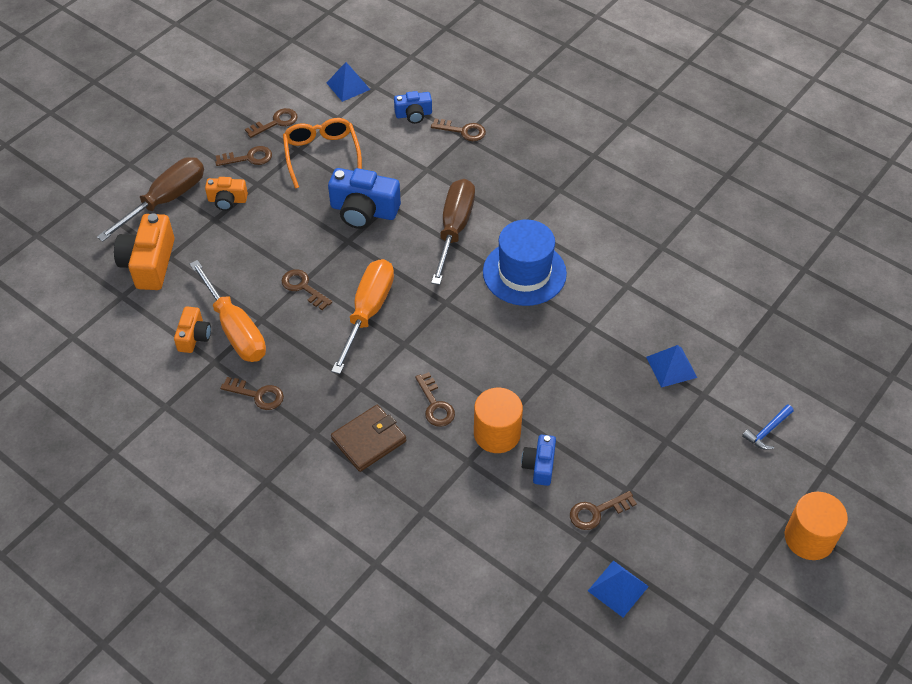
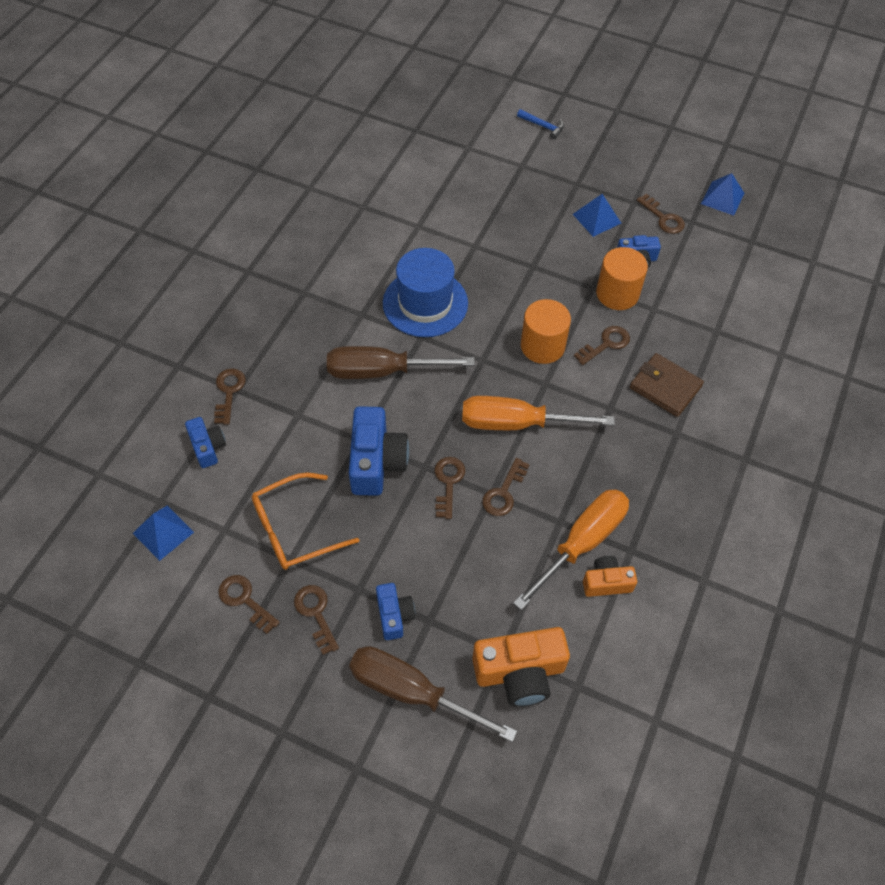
camera: 105 degrees left, 5 degrees up
orange camera [205,177,248,211] -> blue camera [376,583,415,640]
brown key [220,377,284,410] -> brown key moved to [435,457,465,519]
blue pyramid [646,345,697,388] -> blue pyramid moved to [573,194,621,237]
orange cylinder [785,492,848,560] -> orange cylinder moved to [521,299,571,364]

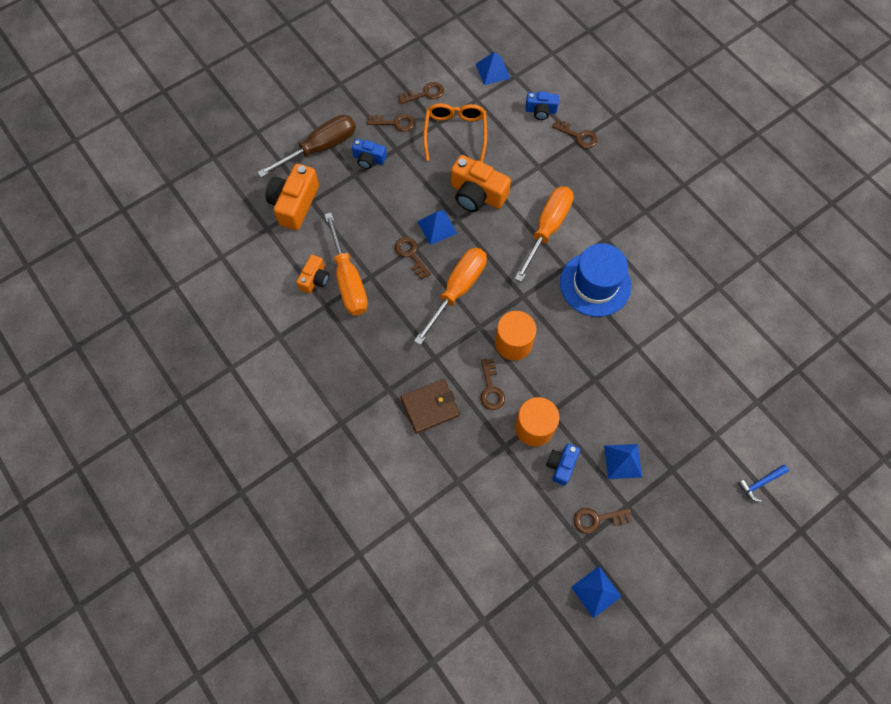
camera: 120 degrees right, 10 degrees up
brown screwdriver [327,346,475,379] -> orange screwdriver [515,186,574,282]
blue camera [349,406,409,496] -> orange camera [451,155,511,212]
brown key [435,457,465,519] -> blue pyramid [417,210,458,245]

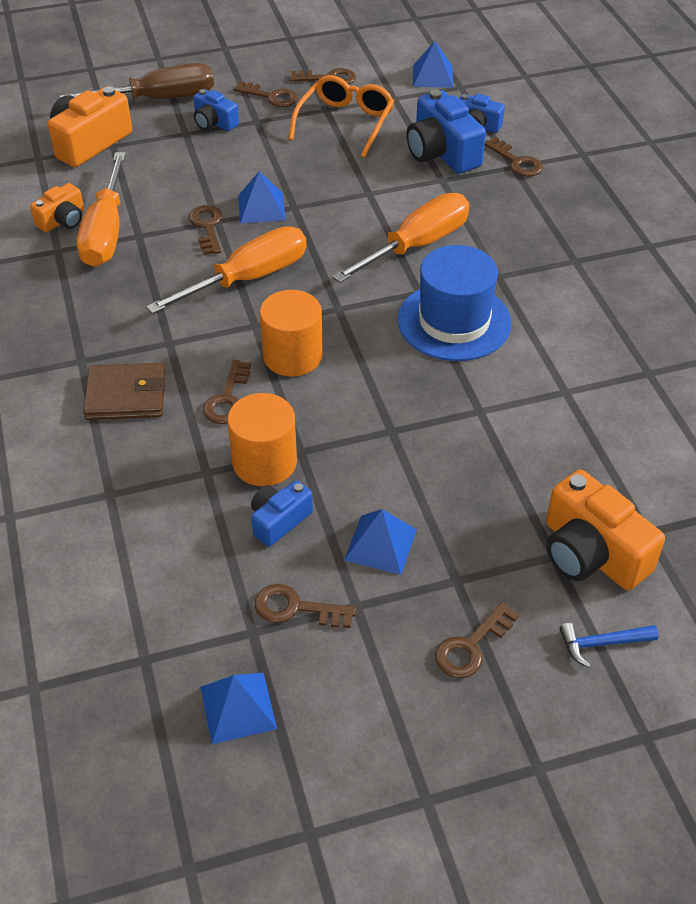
camera: 20 degrees right, 20 degrees down
orange camera [451,155,511,212] -> orange camera moved to [546,469,665,590]
none -> blue camera [406,89,486,173]
none -> brown key [435,602,519,678]

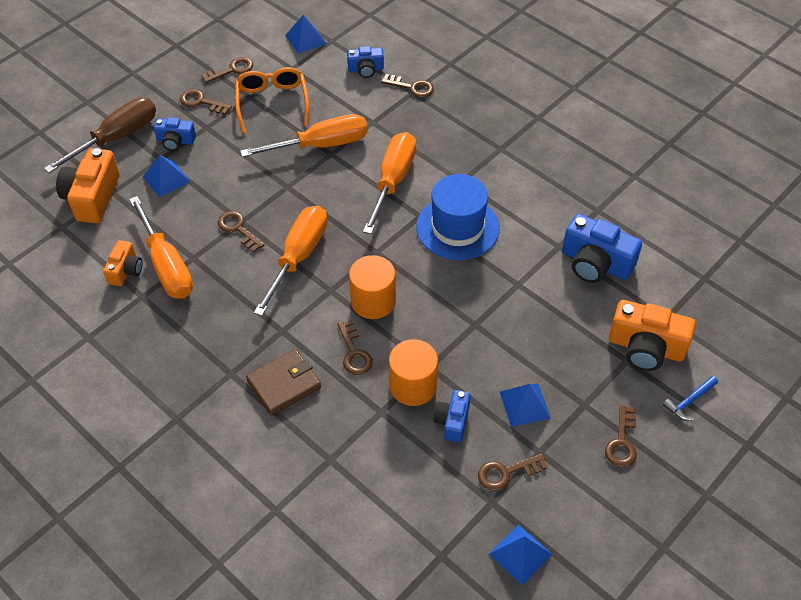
camera: 30 degrees left, 5 degrees up
brown key [234,81,298,107] -> brown key turned 150 degrees counterclockwise [180,89,232,115]
blue pyramid [238,171,286,223] -> blue pyramid moved to [143,155,191,197]
blue camera [406,89,486,173] -> blue camera moved to [562,214,642,283]
none -> orange screwdriver [240,114,368,157]

